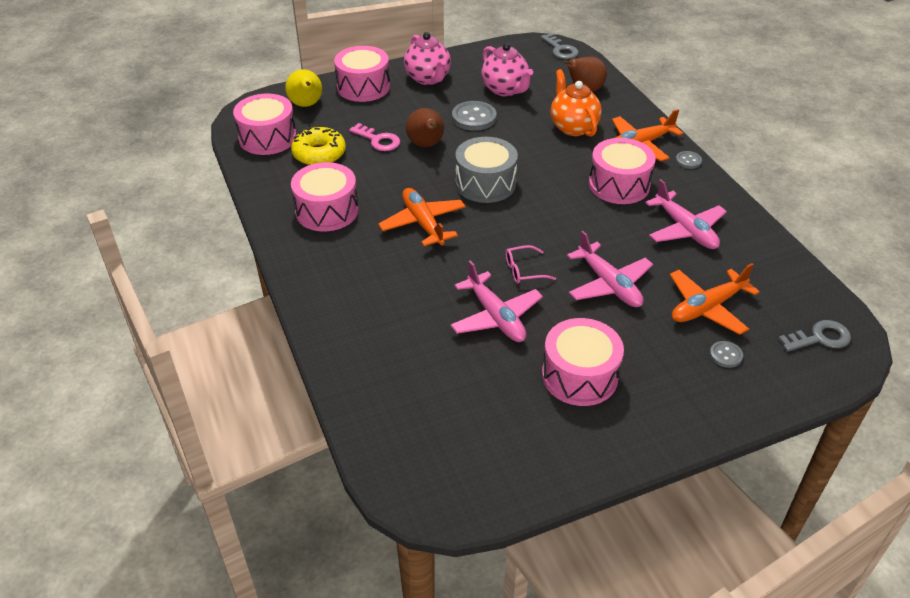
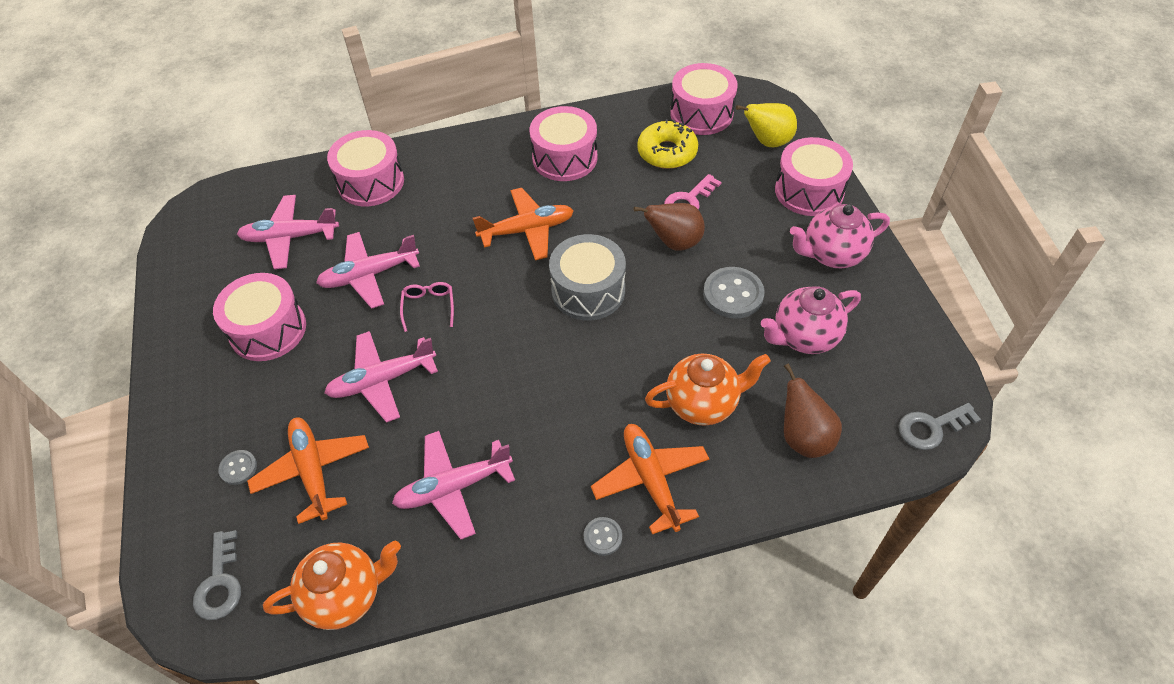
camera: 100 degrees right, 10 degrees up
pink drum [589,138,656,204] -> pink drum moved to [327,130,404,206]
none -> pink plane [237,195,339,269]
none -> orange teapot [263,540,401,630]

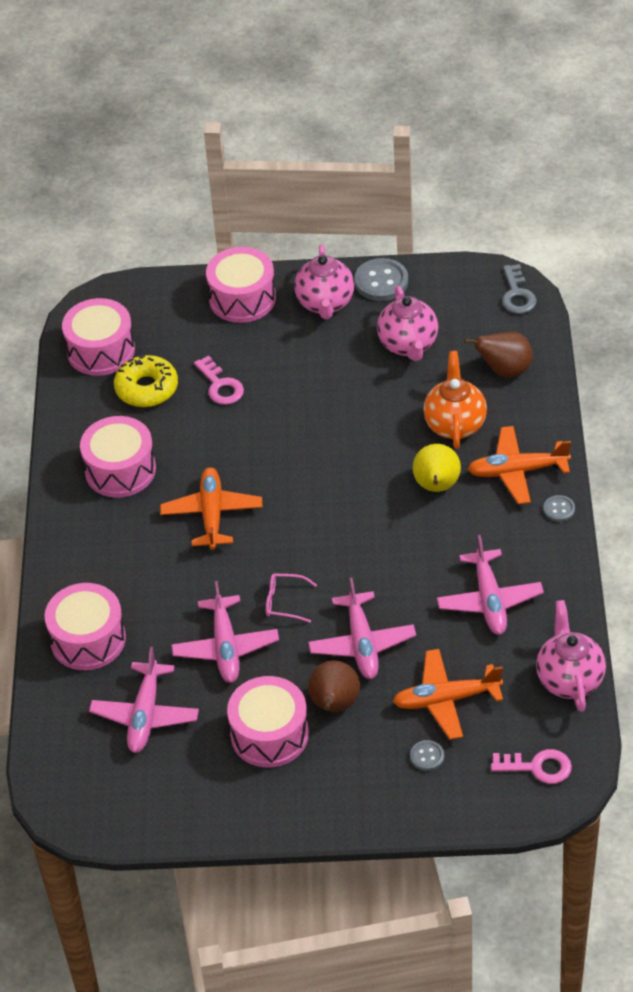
camera: 75 degrees left, 5 degrees down
grey key [193,530,241,620] -> pink key [491,749,572,784]
orange teapot [263,540,401,630] -> pink teapot [536,600,606,712]
grey drum [549,234,626,321] -> none
brown pear [633,203,705,251] -> brown pear moved to [308,660,360,712]
grey button [703,267,765,319] -> grey button moved to [354,258,408,301]
yellow pear [736,103,797,147] -> yellow pear moved to [413,444,461,492]

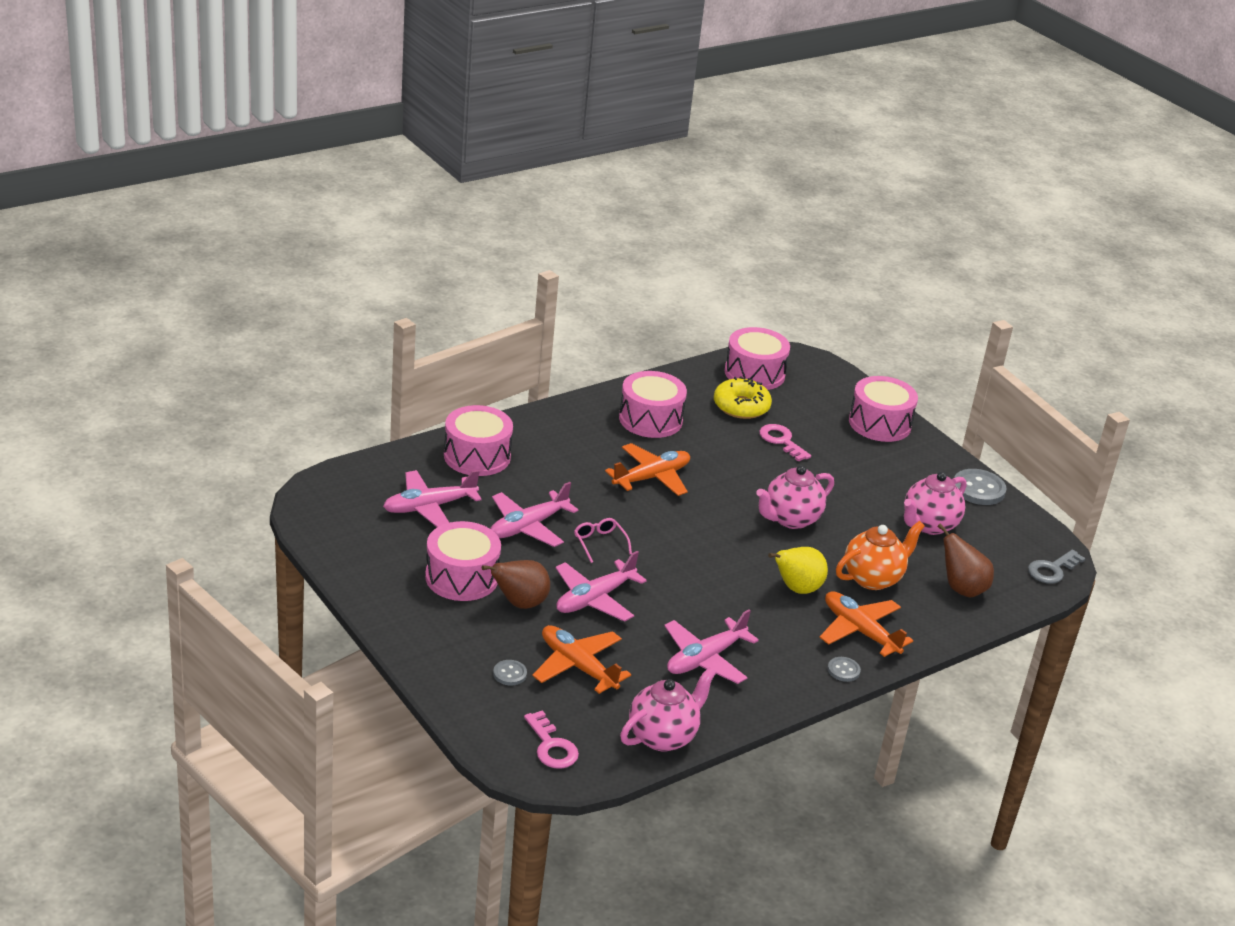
camera: 50 degrees right, 15 degrees down
pink key [194,355,244,405] -> pink key turned 120 degrees clockwise [759,424,811,462]
pink teapot [294,245,354,319] -> pink teapot moved to [756,465,834,529]

